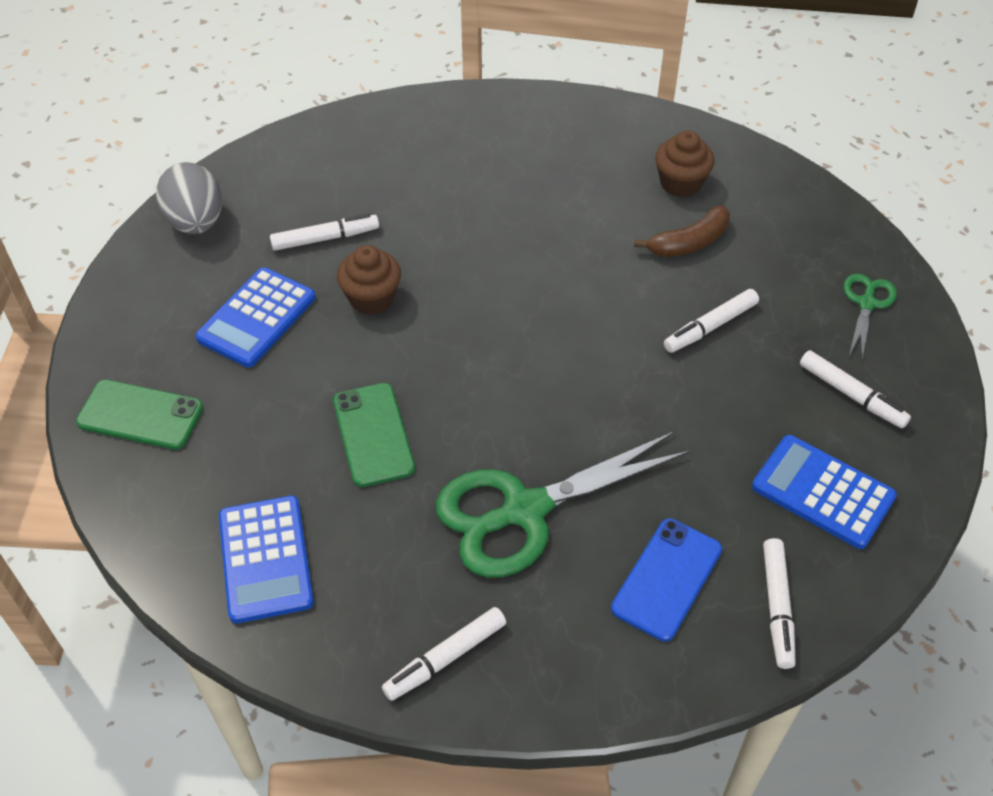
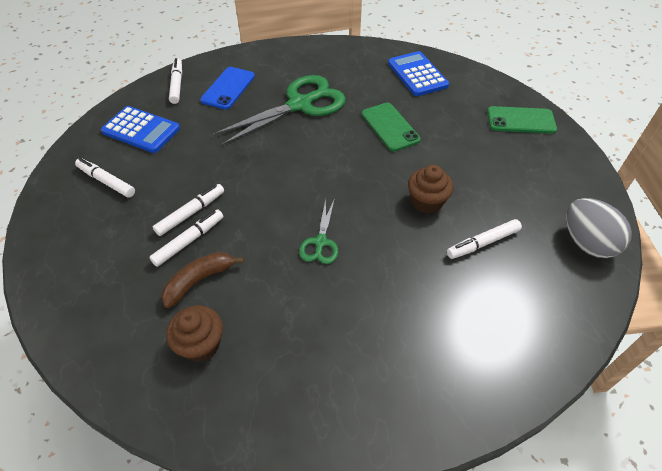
camera: 170 degrees right, 0 degrees up
blue calculator [195,267,316,367] -> none
white marker [382,607,506,701] -> white marker moved to [149,209,224,267]
green scissors [843,274,897,360] -> green scissors moved to [299,199,338,264]

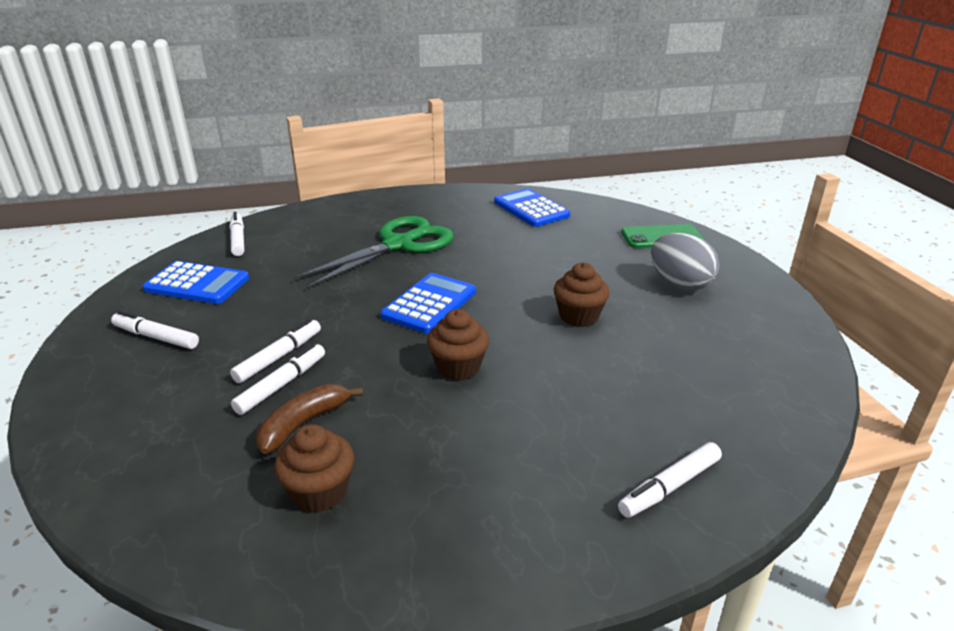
camera: 10 degrees left, 20 degrees down
blue phone [200,67,255,110] -> none
green scissors [299,199,338,264] -> brown cupcake [427,309,489,381]
green phone [362,102,421,151] -> none
white marker [447,219,522,259] -> white marker moved to [618,442,722,518]
grey egg [566,198,632,258] -> grey egg moved to [651,233,719,290]
none -> blue calculator [380,273,476,334]

